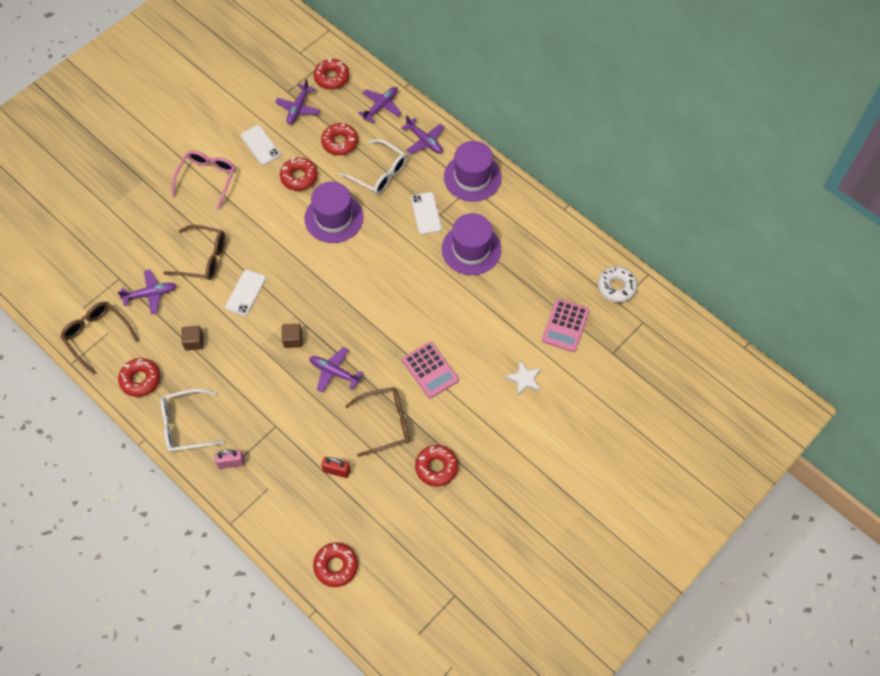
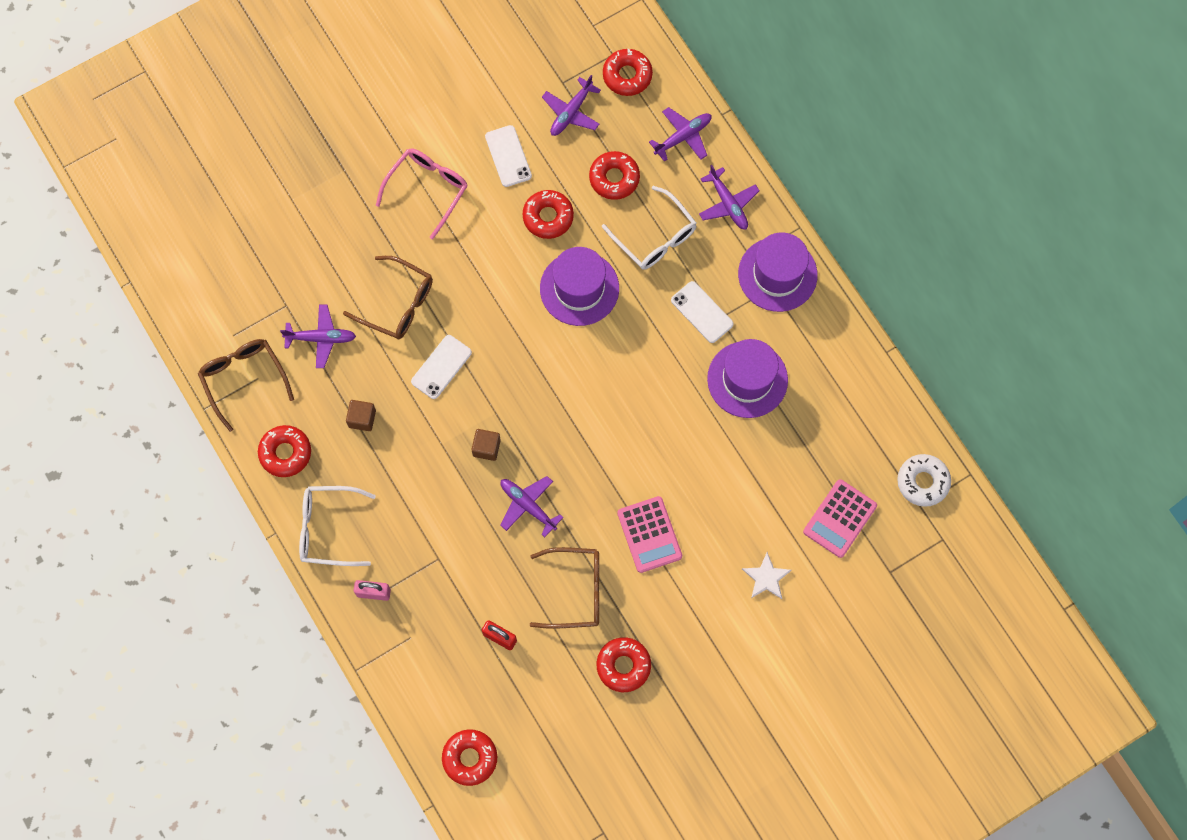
camera: 15 degrees right, 10 degrees up
white phone [411,192,442,235] -> white phone turned 45 degrees counterclockwise [671,281,734,343]

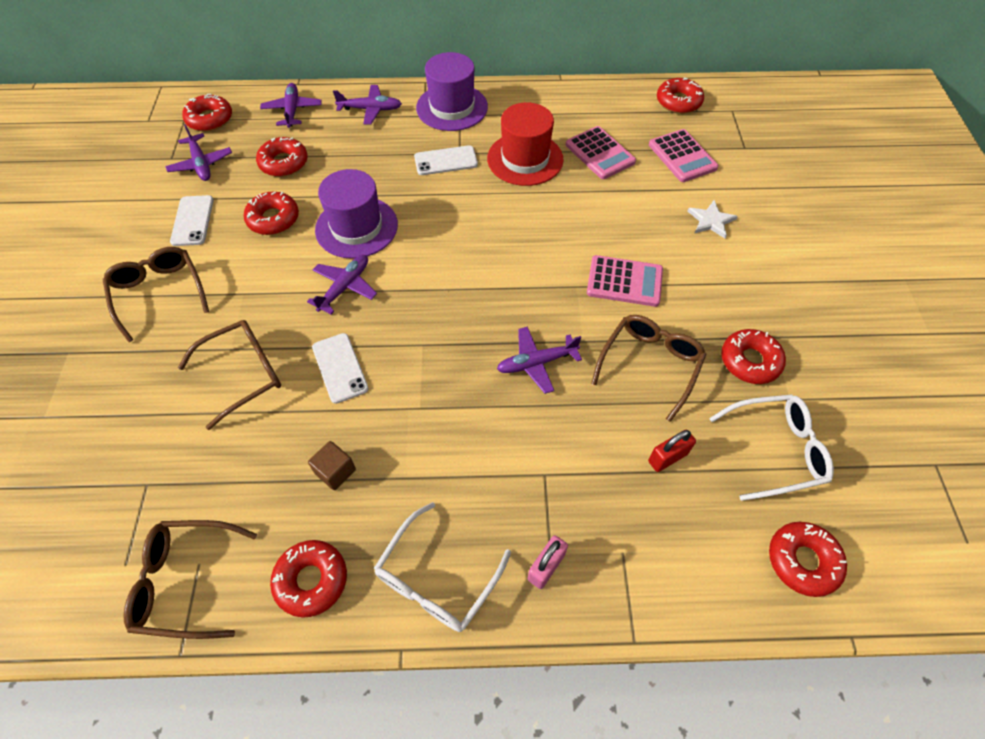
camera: 60 degrees left, 15 degrees down
purple plane [280,305,356,368] -> purple plane moved to [307,255,377,314]
pink glasses [376,148,468,240] -> brown glasses [103,247,209,342]
brown cube [472,429,501,461] -> none
white phone [485,125,532,187] -> white phone turned 75 degrees clockwise [170,195,214,246]
white glasses [602,186,697,270] -> white glasses moved to [709,394,834,501]
purple hat [707,339,788,418] -> red hat [487,102,563,186]
white donut [897,454,951,507] -> red donut [657,78,704,114]
none -> pink calculator [566,126,636,179]

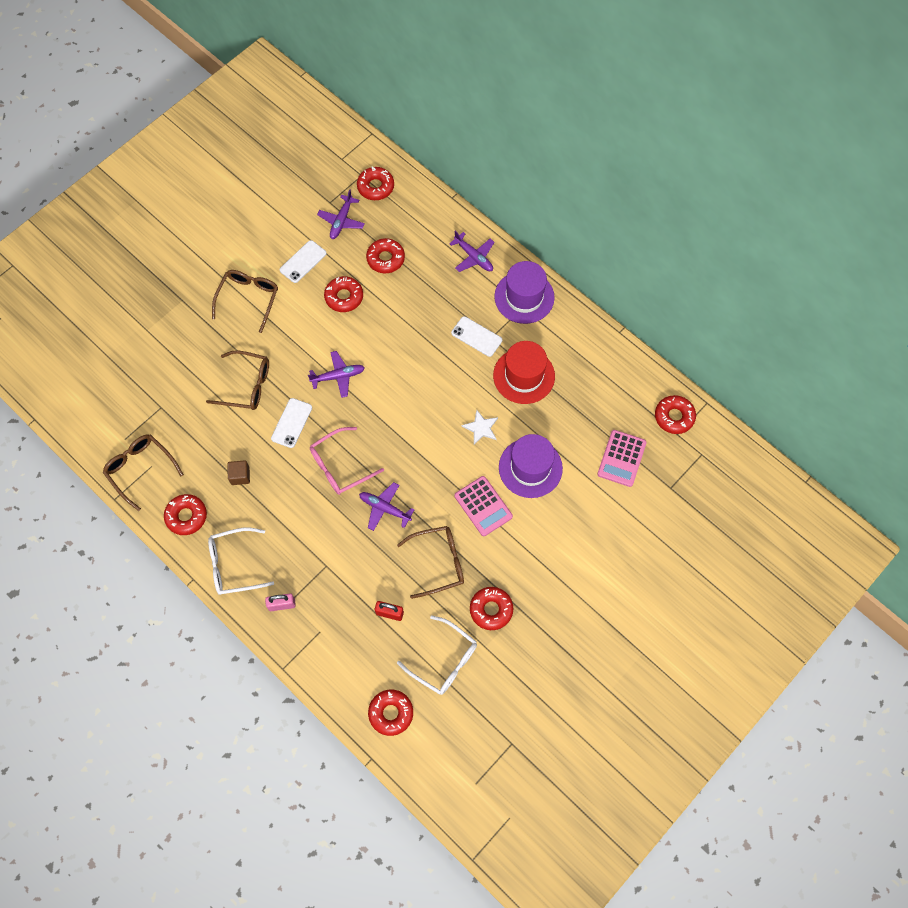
camera: 45 degrees right, 10 degrees up
purple plane [260,83,322,128] -> none
purple hat [315,169,398,259] -> purple hat moved to [499,434,563,498]
pink calculator [566,126,636,179] -> none
white star [687,200,738,238] -> white star moved to [462,410,498,444]
none -> pink glasses [310,427,384,495]

